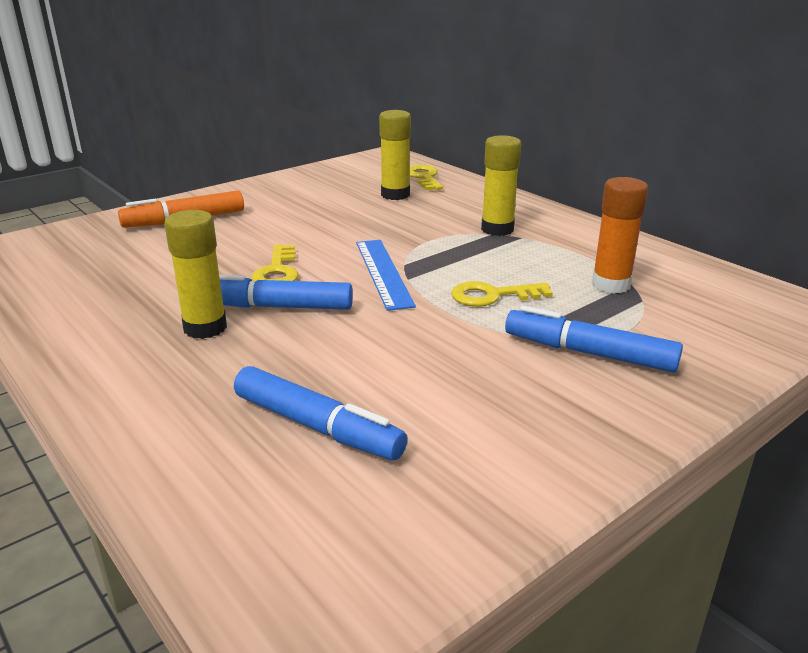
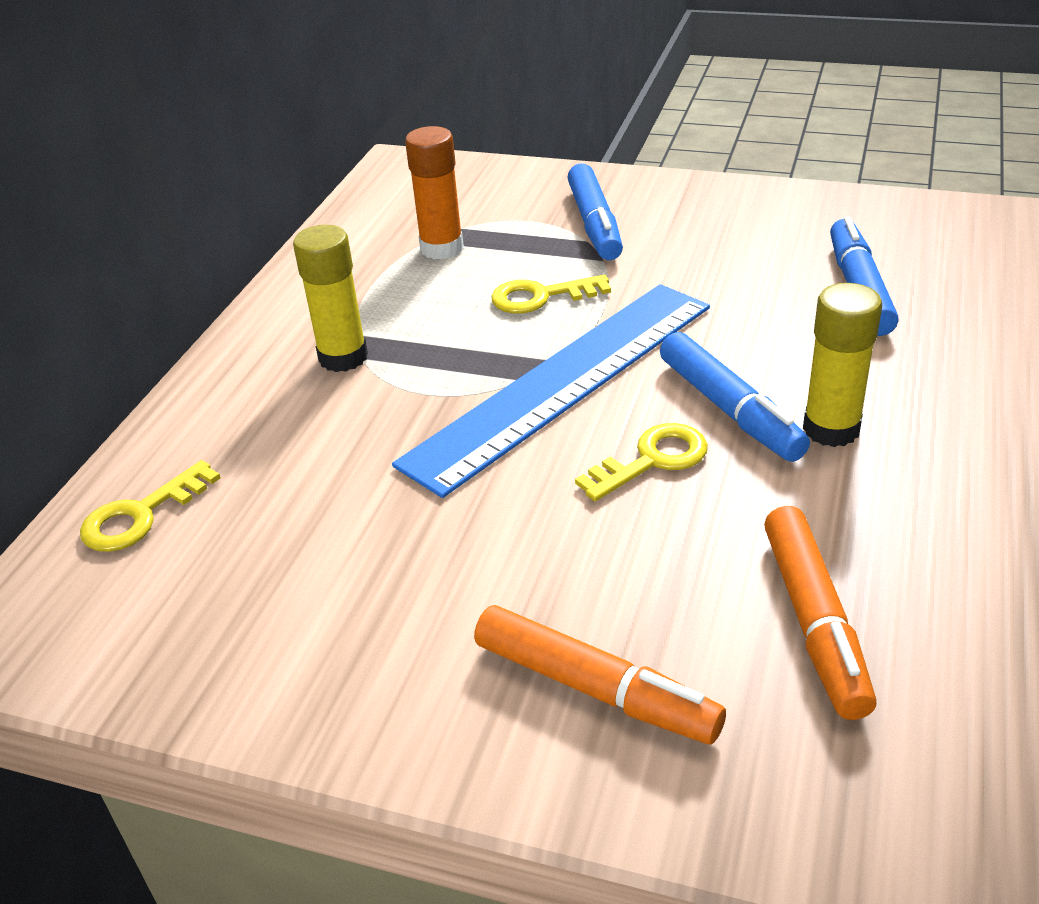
camera: 120 degrees left, 10 degrees up
blue ruler [356,240,416,311] -> blue ruler [392,284,710,498], size x1.80
yellow glue stick [379,110,411,200] -> none
yellow key [451,281,553,307] -> yellow key turned 120 degrees clockwise [491,275,611,314]
none -> orange marker [764,506,876,720]

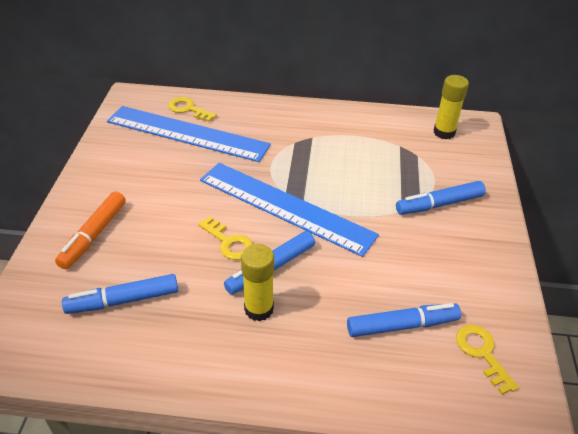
camera: 75 degrees right, 5 degrees up
yellow glue stick [293,225,368,372] -> yellow glue stick moved to [433,75,469,139]
orange glue stick [405,126,464,260] -> none
yellow key [491,275,611,314] -> yellow key moved to [456,325,519,395]
orange marker [764,506,876,720] -> blue marker [62,274,178,314]
none -> blue ruler [107,106,271,162]

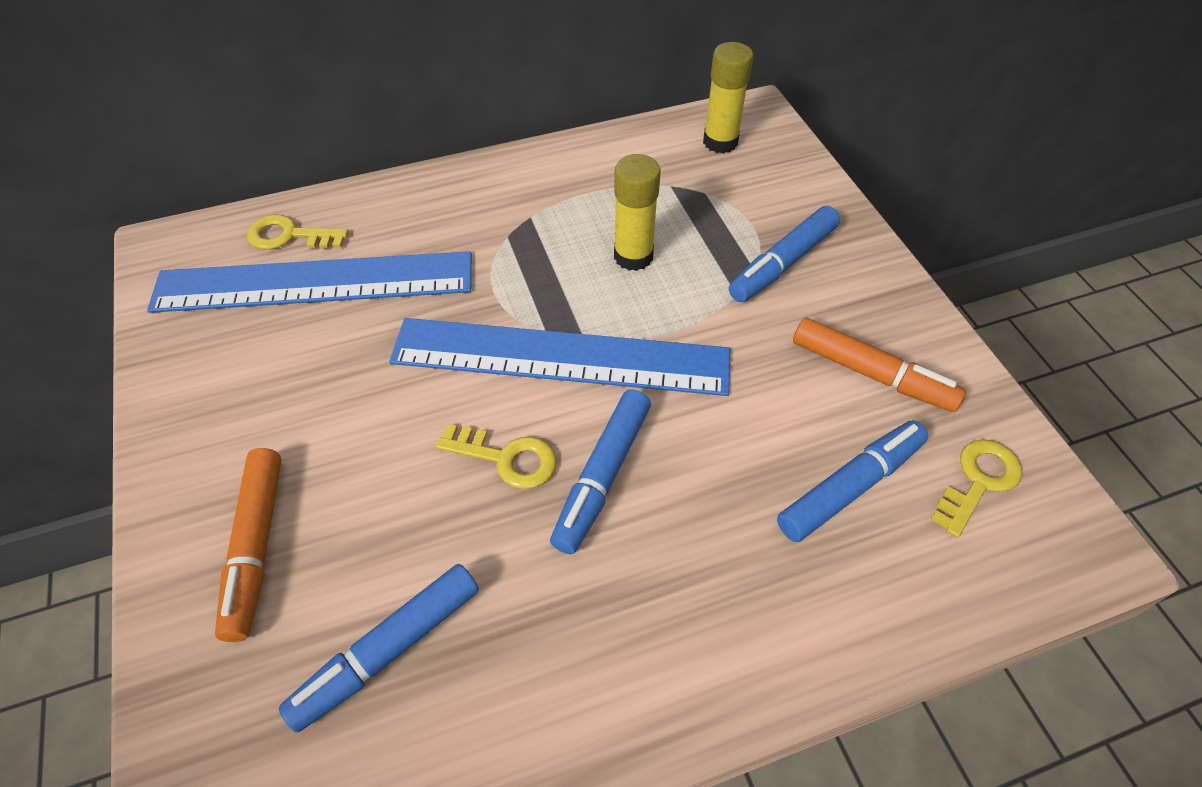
camera: 25 degrees left, 10 degrees up
yellow glue stick [241,244,274,321] -> yellow glue stick moved to [614,154,661,271]
yellow key [456,325,519,395] -> yellow key turned 90 degrees clockwise [931,439,1022,538]
none -> orange marker [793,317,966,412]

